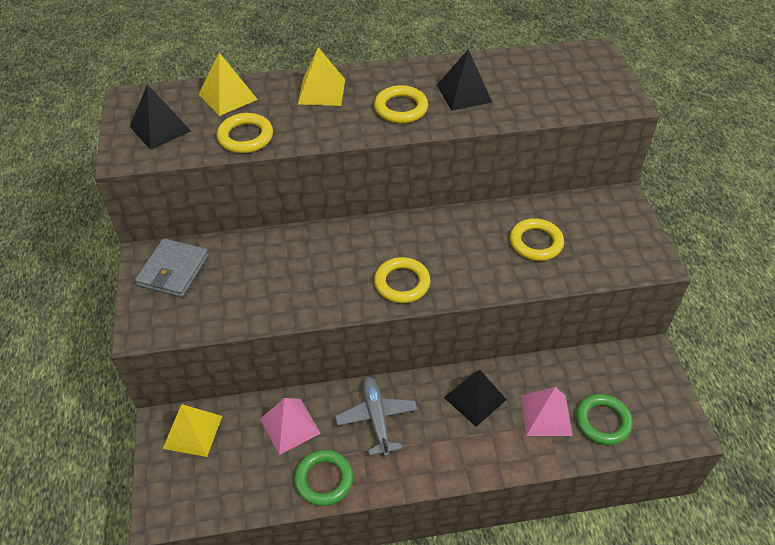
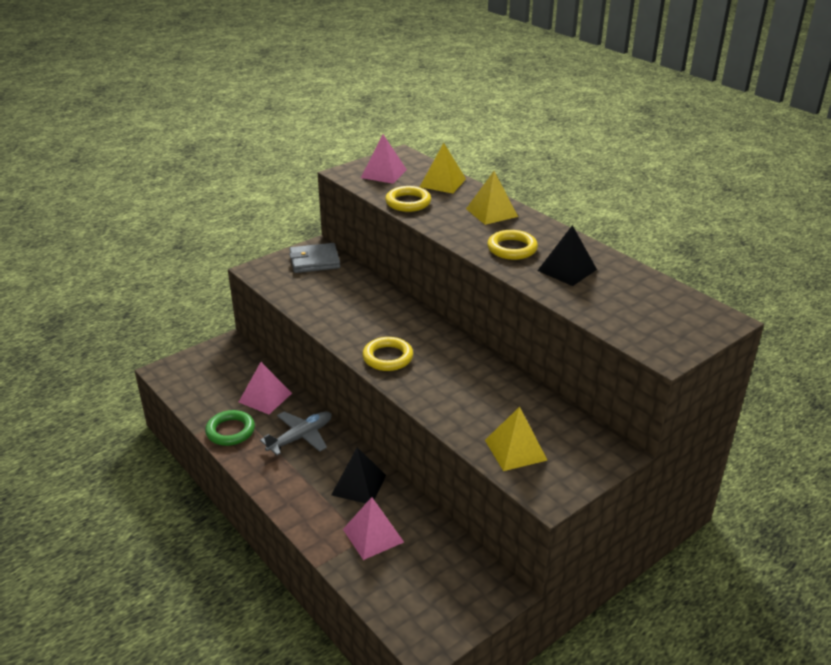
camera: 60 degrees right, 15 degrees down
black pyramid [130,84,191,150] -> pink pyramid [361,134,407,184]
yellow pyramid [163,404,222,457] -> yellow pyramid moved to [485,407,548,471]
yellow ring [510,218,564,261] -> none
green ring [576,394,633,445] -> none

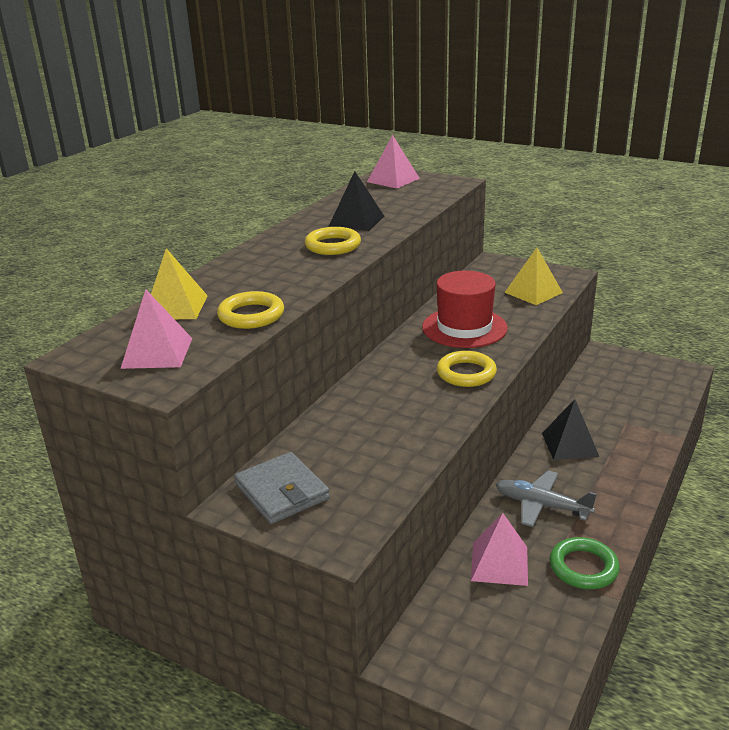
camera: 110 degrees left, 5 degrees down
pink pyramid [343,497,404,560] -> pink pyramid moved to [367,135,420,189]
yellow pyramid [466,171,518,225] -> none
none -> red hat [422,271,508,348]

